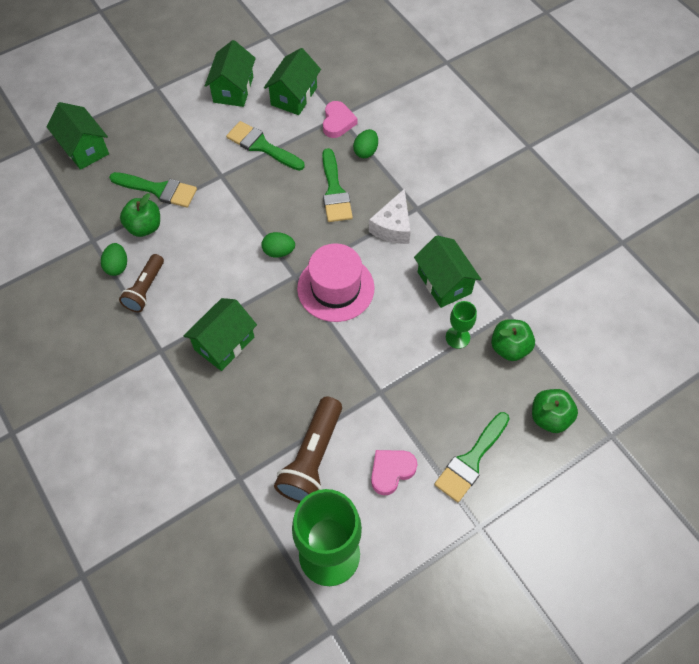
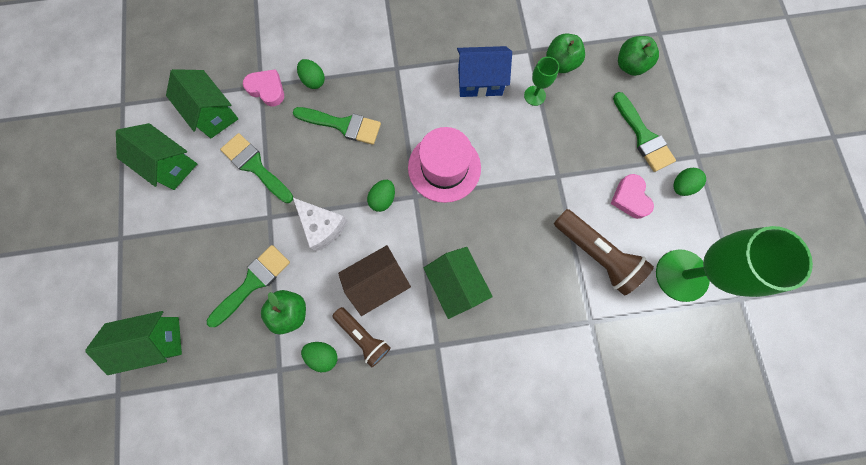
camera: 65 degrees left, 15 degrees up
green brush [226,121,305,171] -> green brush turned 75 degrees clockwise [220,133,293,203]
white cheese [369,188,411,244] -> white cheese moved to [293,198,348,251]
green house [414,235,481,308] -> blue house [457,46,512,97]
none -> brown house [338,245,411,316]
none -> green egg [673,168,706,196]

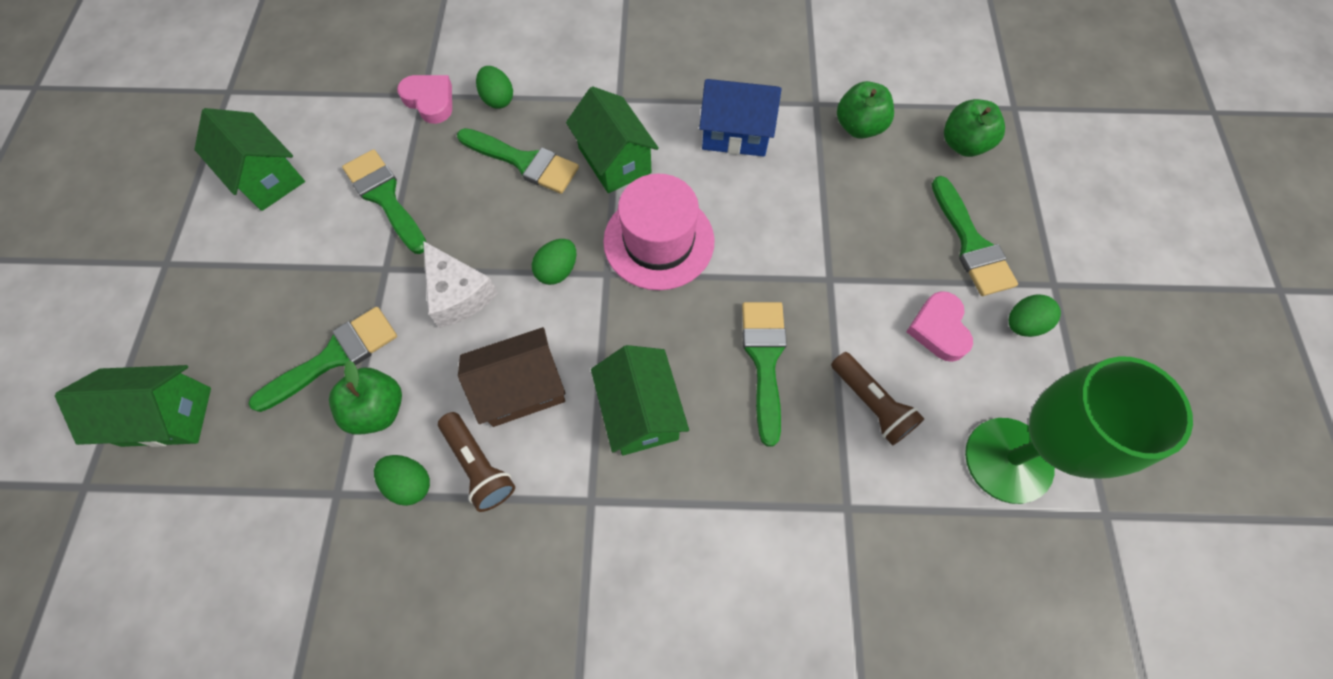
camera: 10 degrees right, 10 degrees down
green house [166,69,238,138] -> green house moved to [566,86,659,193]
green goblet [524,57,559,106] -> none
brown flashlight [554,209,654,296] -> brown flashlight [831,352,925,446], size x0.65
none -> green brush [742,302,787,446]

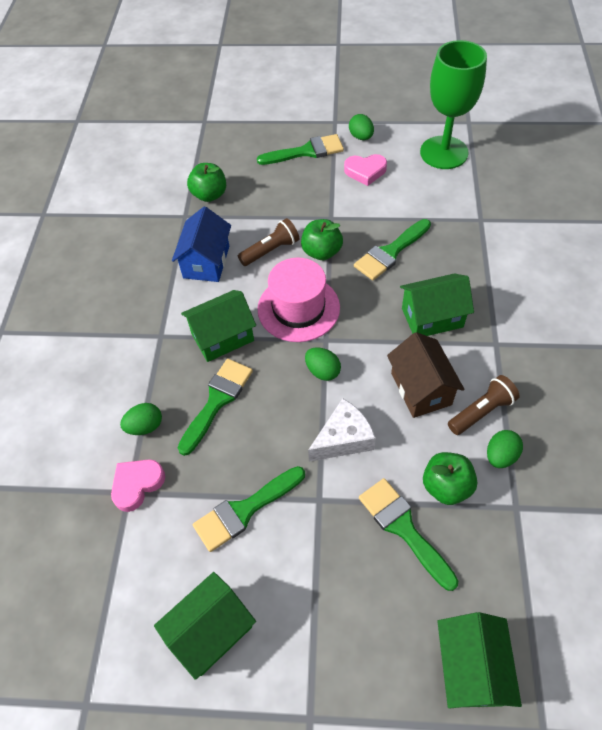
camera: 85 degrees left, 10 degrees down
green brush [742,302,787,446] -> green brush turned 45 degrees counterclockwise [354,219,431,281]
brown flashlight [831,352,925,446] -> brown flashlight moved to [238,218,299,266]
green apple [944,99,1005,157] -> green apple moved to [301,219,343,260]

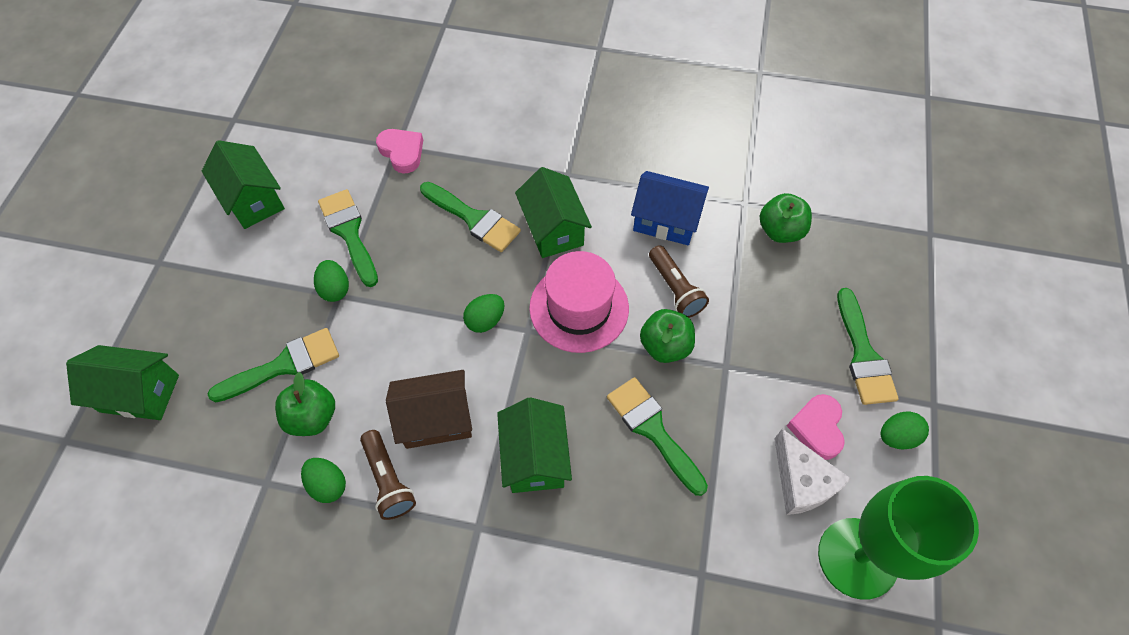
camera: 95 degrees right, 5 degrees up
green egg [120,403,162,435] -> green egg moved to [314,260,349,302]
white cheese [308,399,376,462] -> white cheese moved to [774,429,851,515]

